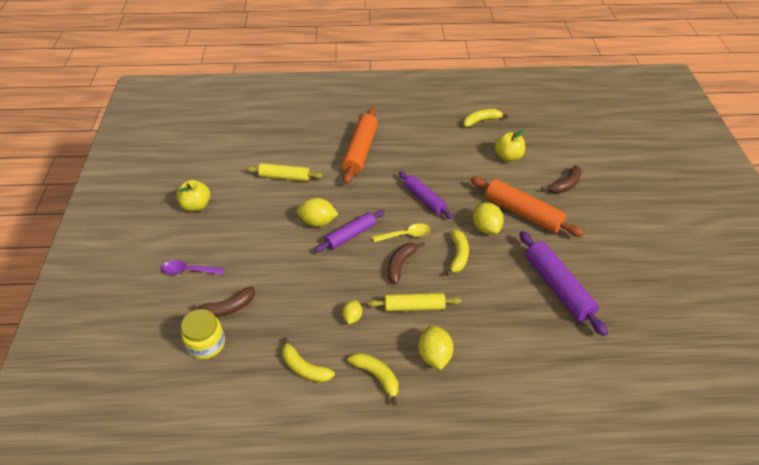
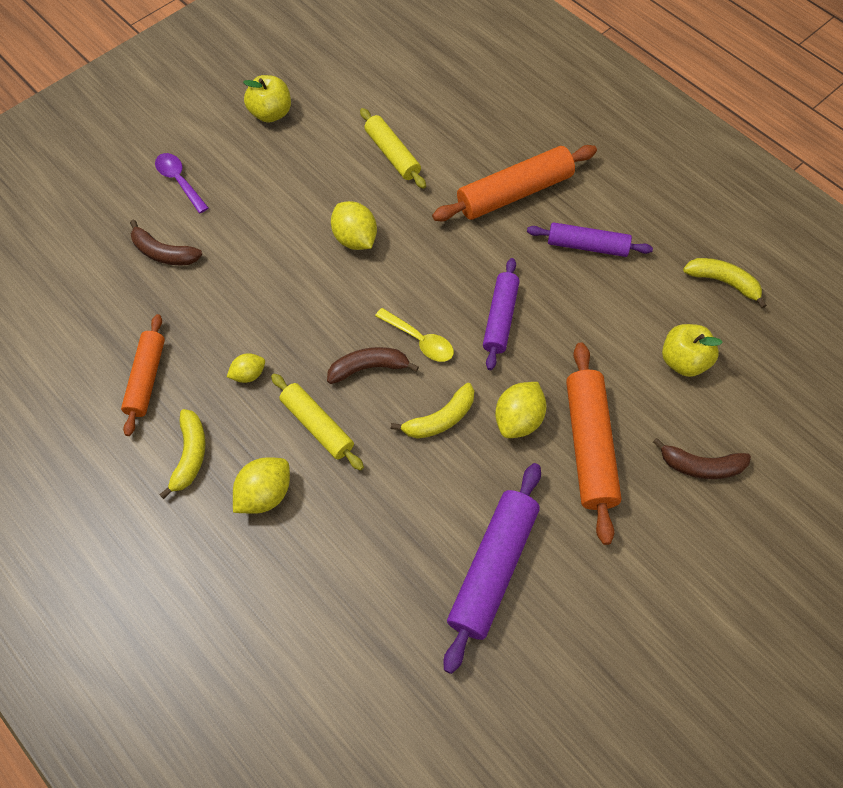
camera: 50 degrees right, 15 degrees up
yellow jar [181,309,225,359] -> none
yellow banana [282,337,335,382] -> orange rolling pin [121,314,165,436]
purple rolling pin [315,210,384,252] -> purple rolling pin moved to [527,222,653,257]

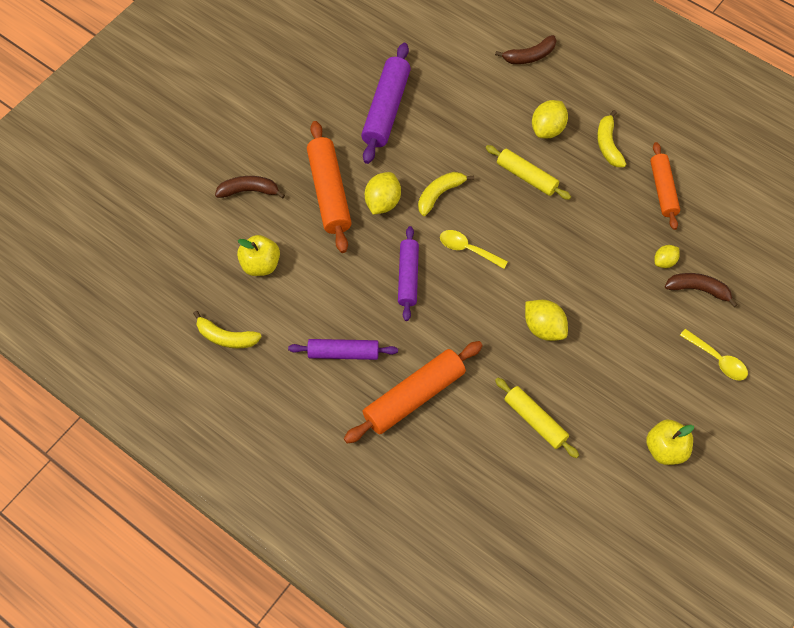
camera: 170 degrees right, 0 degrees up
purple spoon [155,153,209,213] -> yellow spoon [680,329,748,380]
yellow lemon [227,353,265,383] -> yellow lemon moved to [654,245,680,268]
brown banana [327,347,419,384] -> brown banana moved to [495,35,557,64]

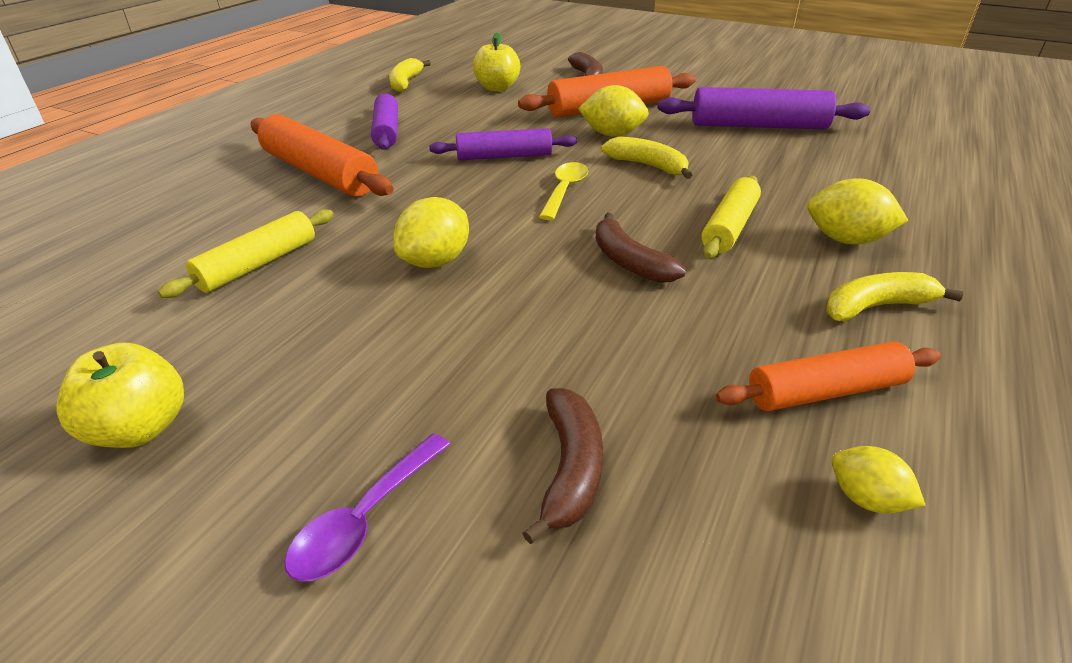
camera: 80 degrees right, 25 degrees down
brown banana [495,35,557,64] -> brown banana moved to [596,213,686,283]
yellow lemon [654,245,680,268] -> yellow lemon moved to [832,446,926,514]
yellow spoon [680,329,748,380] -> purple spoon [284,433,451,582]

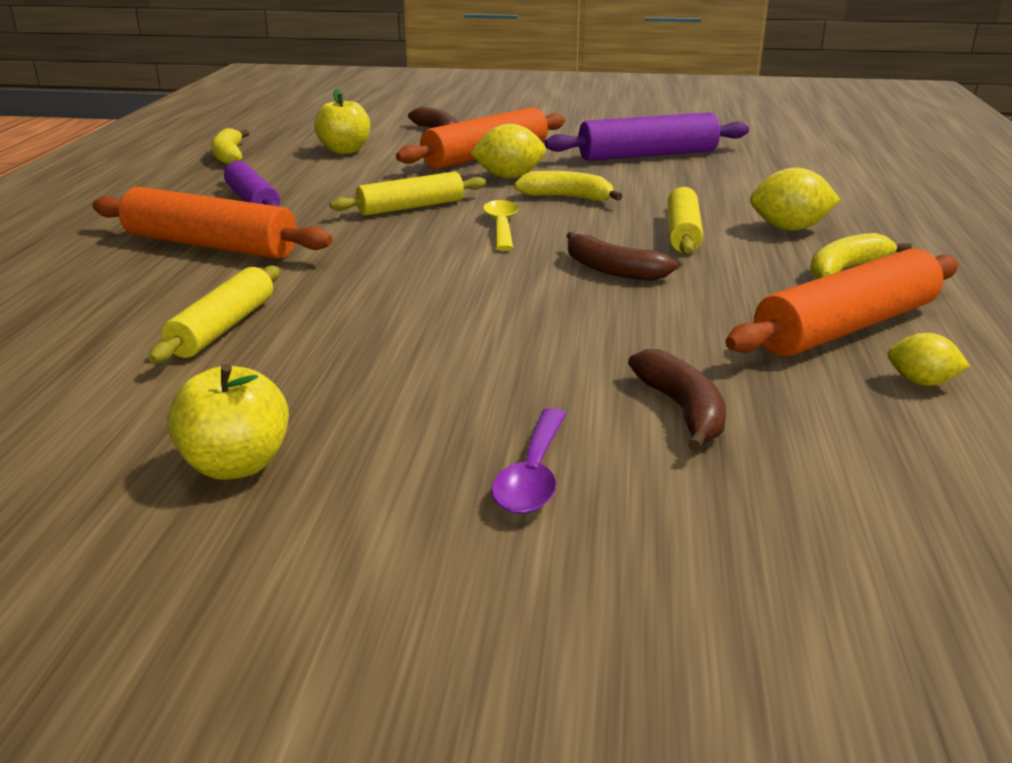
camera: 20 degrees left, 10 degrees down
yellow lemon [393,197,469,268] -> none
purple rolling pin [429,128,577,160] -> yellow rolling pin [330,172,486,216]
orange rolling pin [716,341,941,411] -> orange rolling pin [725,248,959,356], size x1.53

